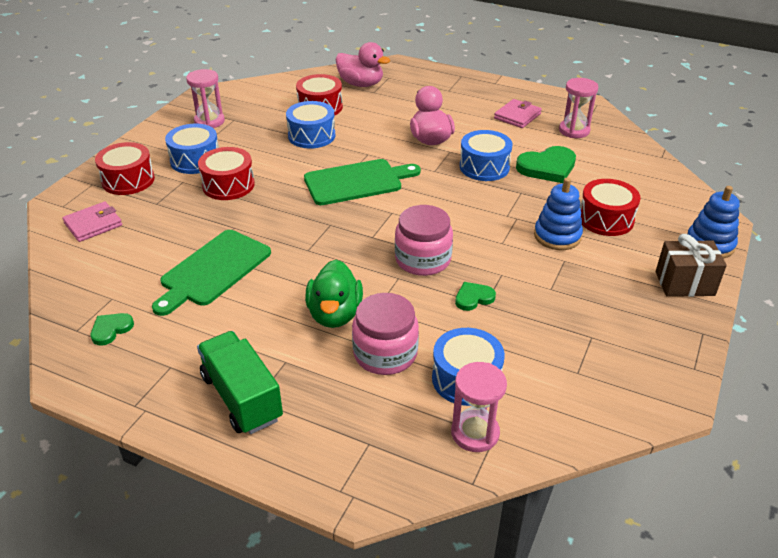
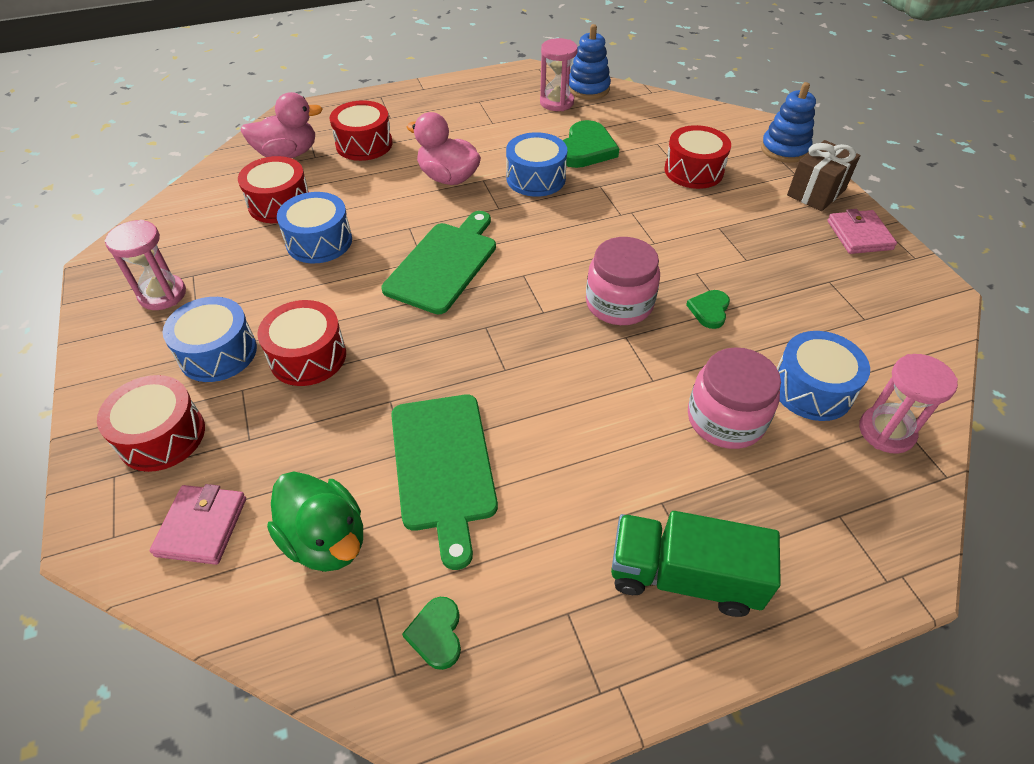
camera: 45 degrees left, 10 degrees up
green duck [305,260,363,328] -> green duck moved to [267,471,363,572]
pink wallet [494,99,542,128] -> pink wallet moved to [827,209,897,254]
blue stacking toy [534,178,583,250] -> blue stacking toy moved to [569,24,611,99]
none -> red drum [329,100,393,161]

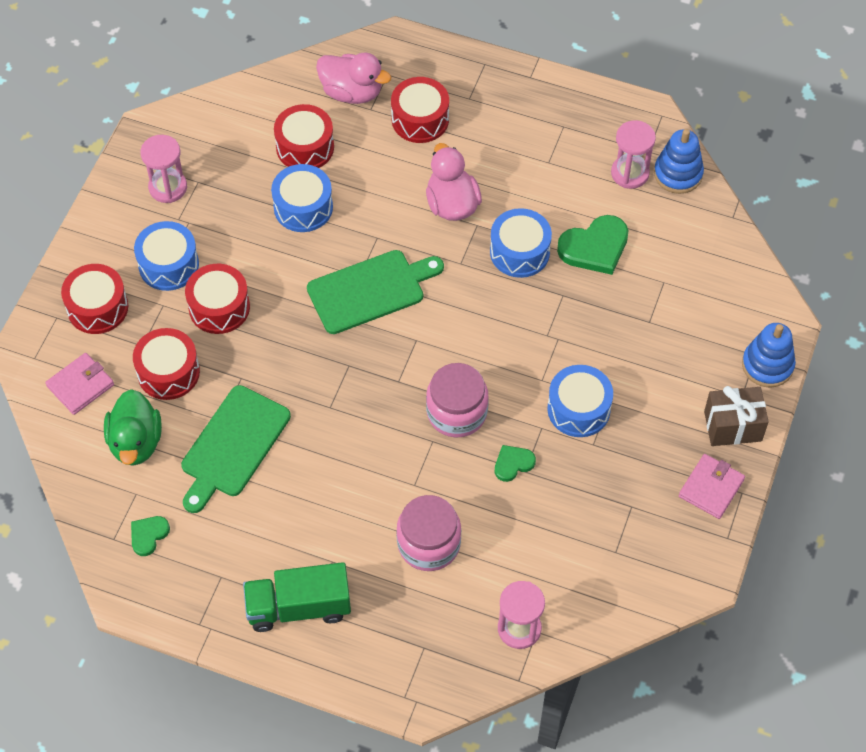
camera: 40 degrees right, 10 degrees up
green truck [611,511,781,617] -> green truck turned 60 degrees counterclockwise [243,562,351,632]
red drum [664,125,731,189] -> red drum moved to [133,328,200,400]
blue drum [777,331,870,421] -> blue drum moved to [547,365,613,437]

